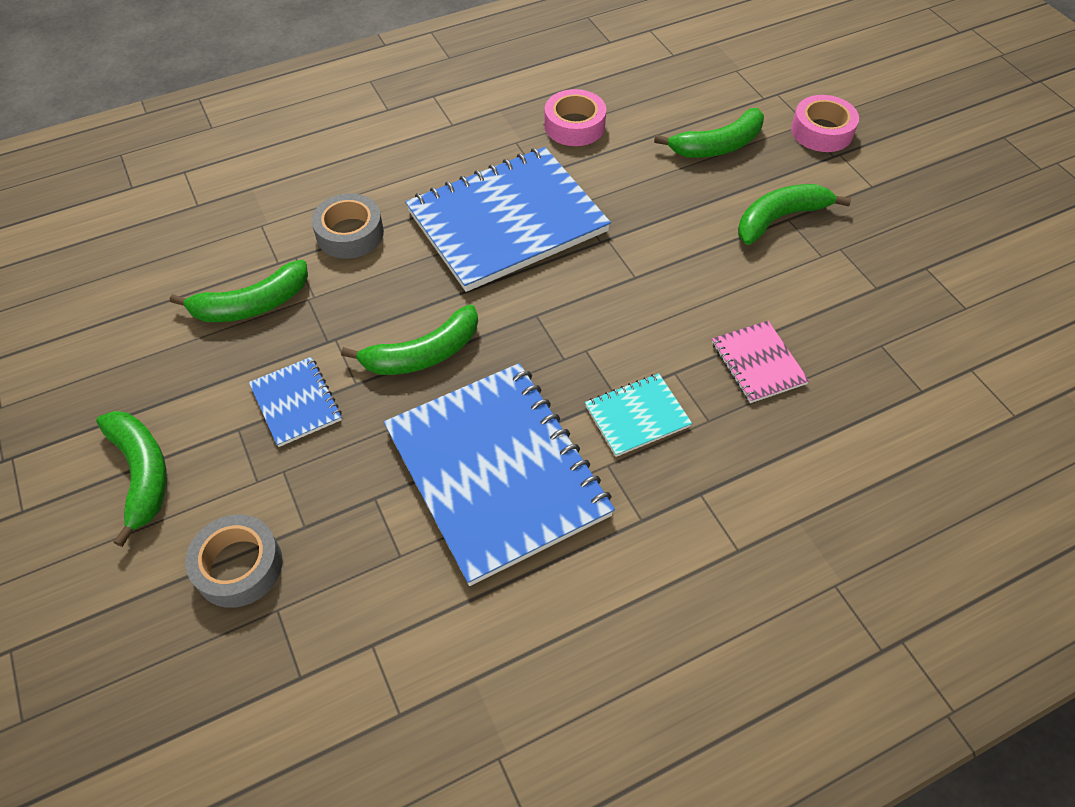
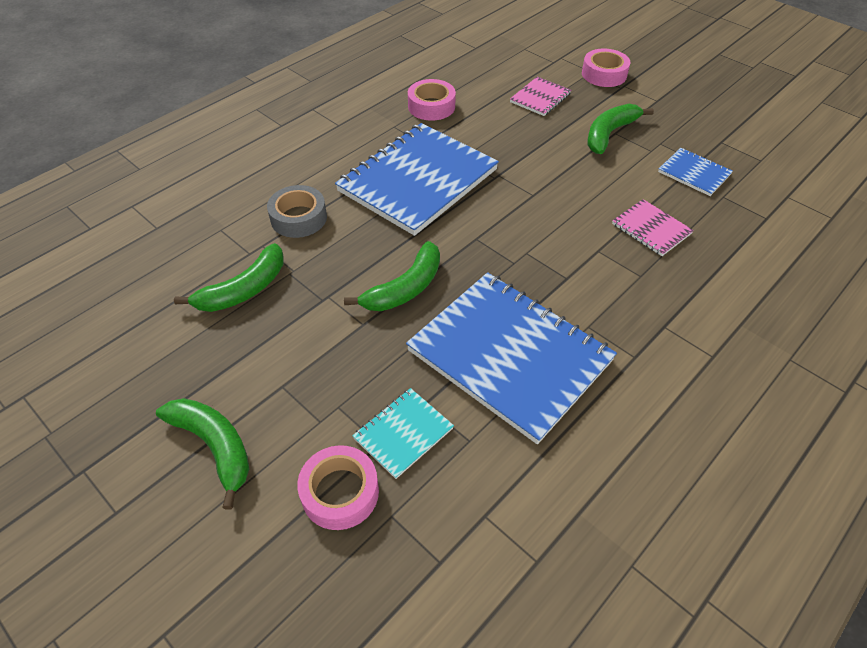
camera: 20 degrees left, 5 degrees down
grey tape [185,515,283,608] -> pink tape [297,445,379,530]
blue notebook [249,357,342,447] -> blue notebook moved to [658,148,733,196]
turquoise notebook [585,373,692,457] -> turquoise notebook moved to [352,388,454,479]
green banana [654,108,764,158] -> pink notebook [510,77,571,116]

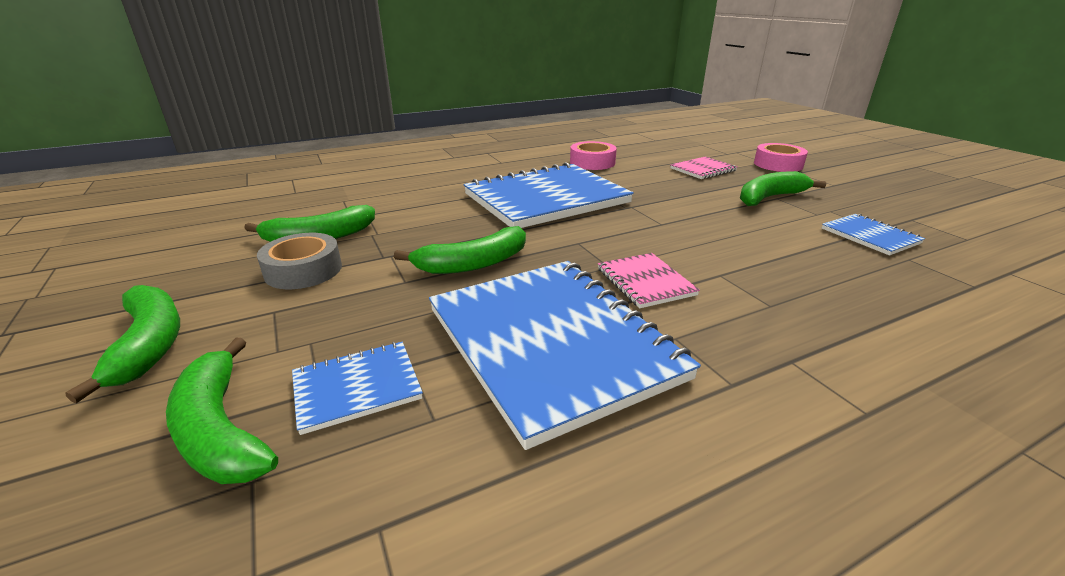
camera: 20 degrees right, 20 degrees down
grey tape [267,185,327,238] -> grey tape moved to [257,233,342,289]
pink tape [297,445,379,530] -> green banana [166,338,278,484]
turquoise notebook [352,388,454,479] -> blue notebook [292,342,423,435]
pink notebook [612,199,694,256] -> pink notebook moved to [598,253,700,308]

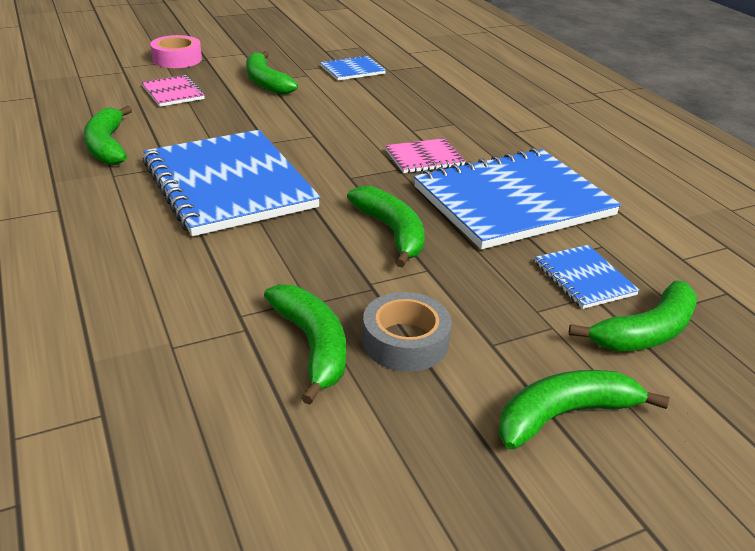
camera: 90 degrees left, 5 degrees up
pink tape [570,141,617,170] -> green banana [84,106,132,165]

